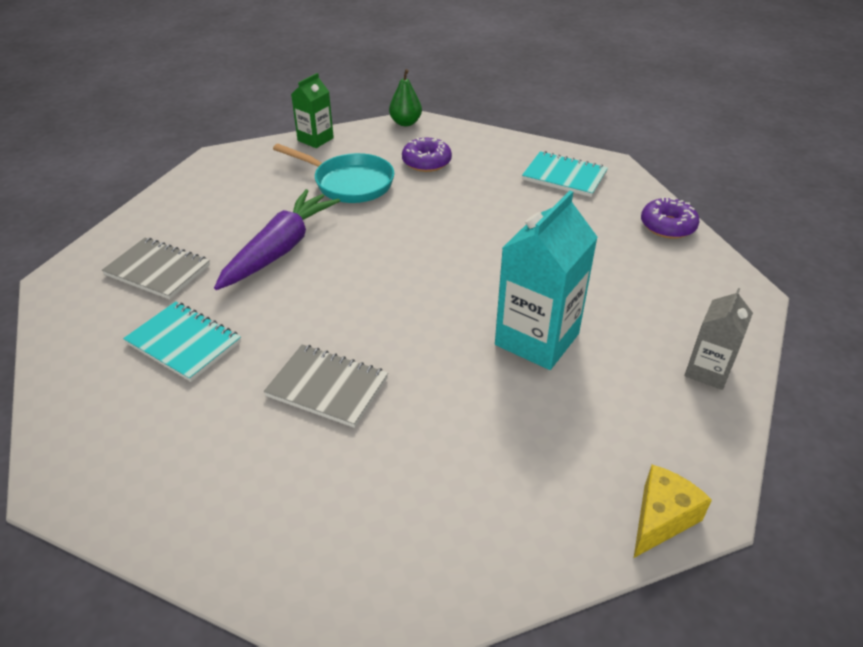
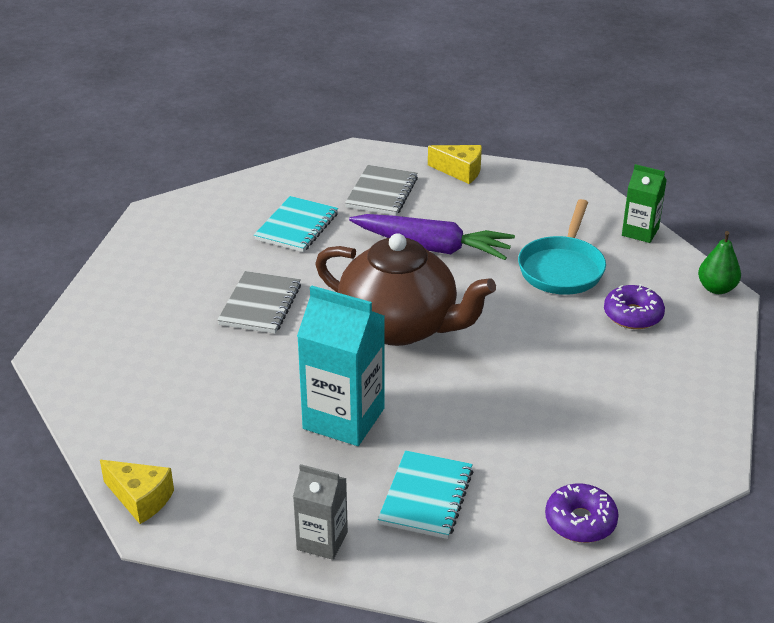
camera: 80 degrees right, 5 degrees down
turquoise notebook [522,151,608,197] -> turquoise notebook moved to [378,450,473,539]
none -> brown teapot [315,233,496,346]
none -> yellow cheese [428,145,482,184]

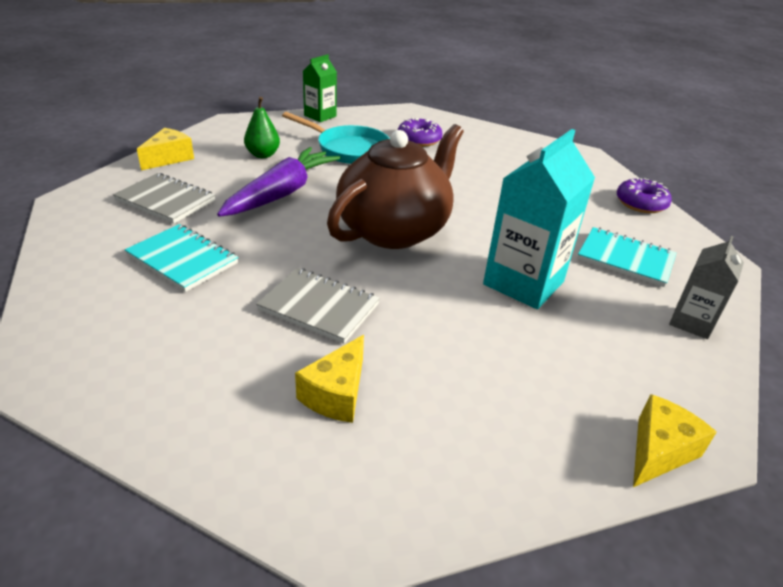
camera: 80 degrees left, 0 degrees up
green pear [698,231,741,294] -> green pear moved to [244,97,280,158]
none -> yellow cheese [295,335,364,423]

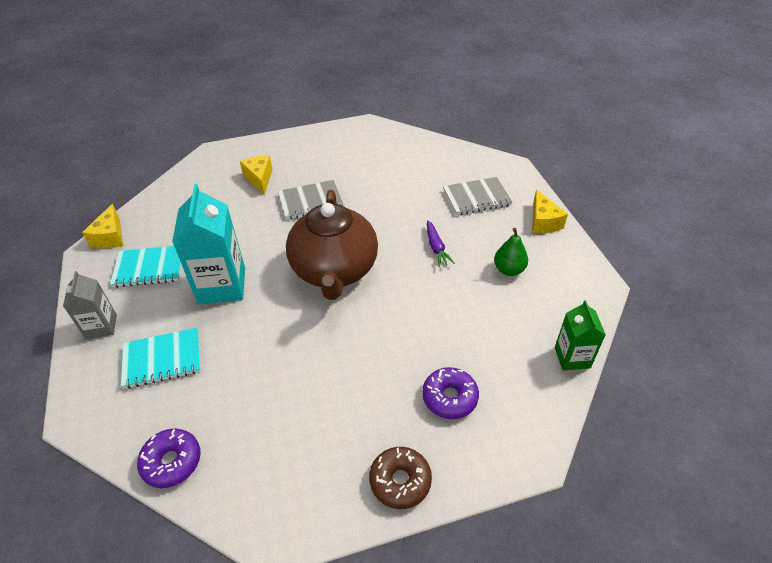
camera: 140 degrees right, 10 degrees up
turquoise notebook [125,224,239,292] -> turquoise notebook moved to [110,246,182,288]
purple carrot [217,147,340,217] -> purple carrot [427,220,455,267], size x0.49
turquoise pan [282,112,390,164] -> none
none -> brown donut [369,447,432,509]

